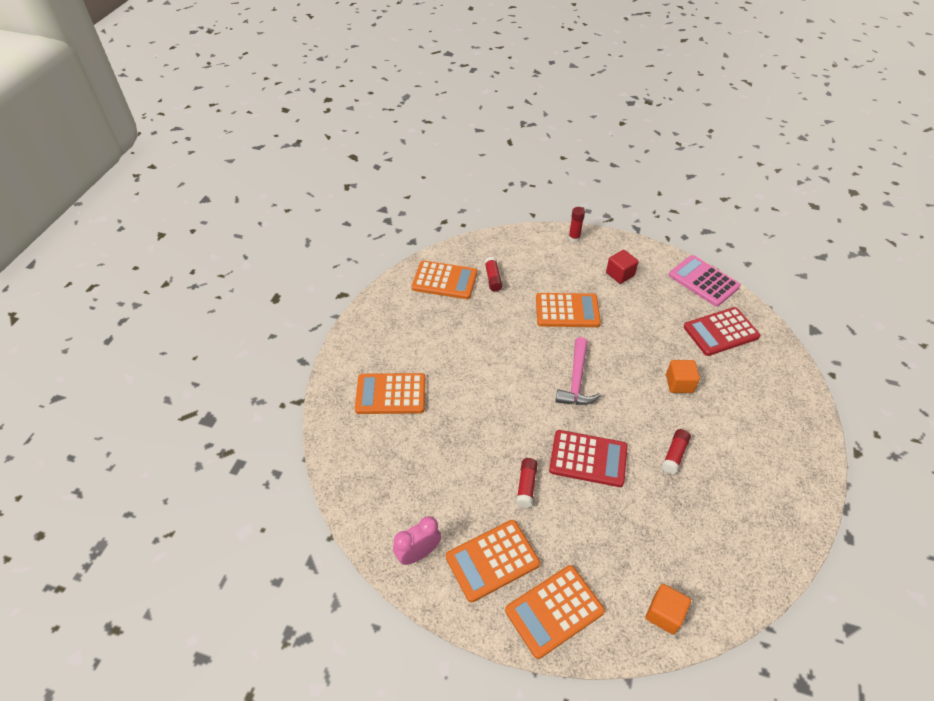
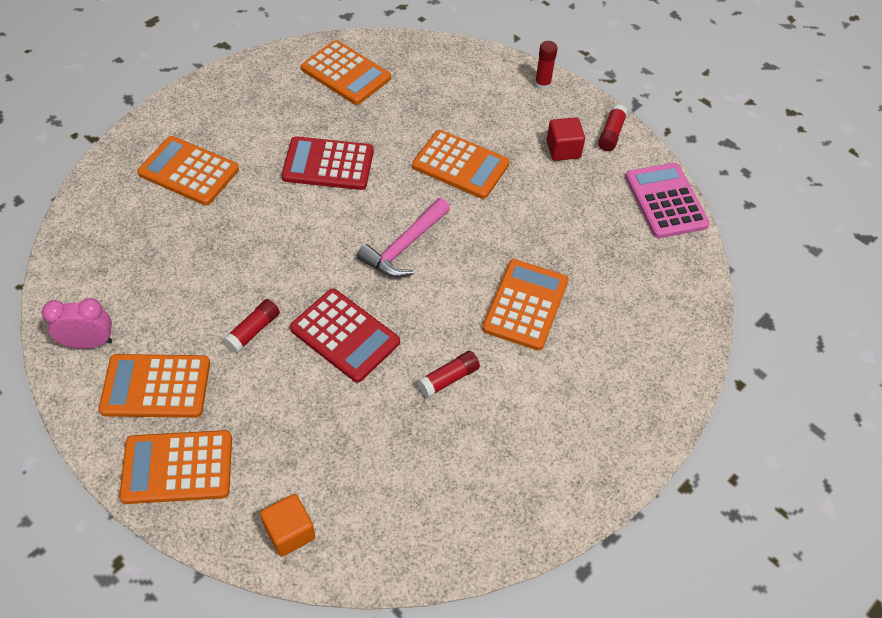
camera: 25 degrees right, 5 degrees up
red glue stick [485,257,503,292] -> red glue stick moved to [598,104,628,151]
orange cube [666,360,700,393] -> orange calculator [482,259,568,351]
red calculator [684,307,760,356] -> red calculator moved to [282,136,374,190]

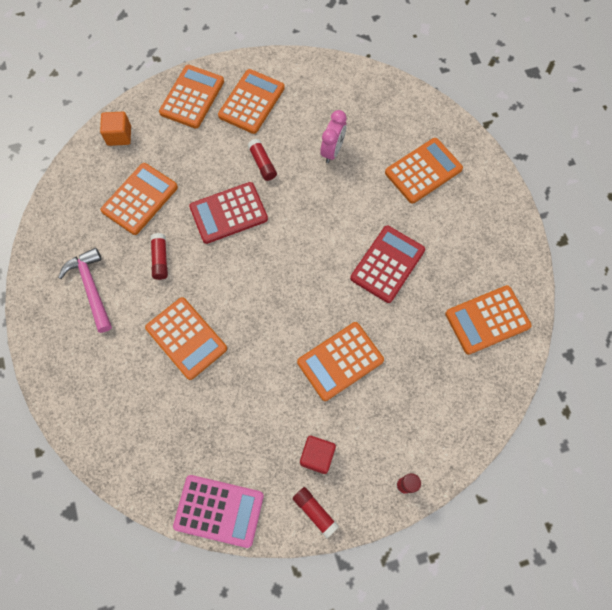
camera: 120 degrees right, 15 degrees up
pink clock [42,298,112,349] -> pink clock moved to [320,110,347,163]
pink hammer [357,198,450,278] -> pink hammer moved to [58,248,112,333]
none -> orange calculator [101,163,178,235]

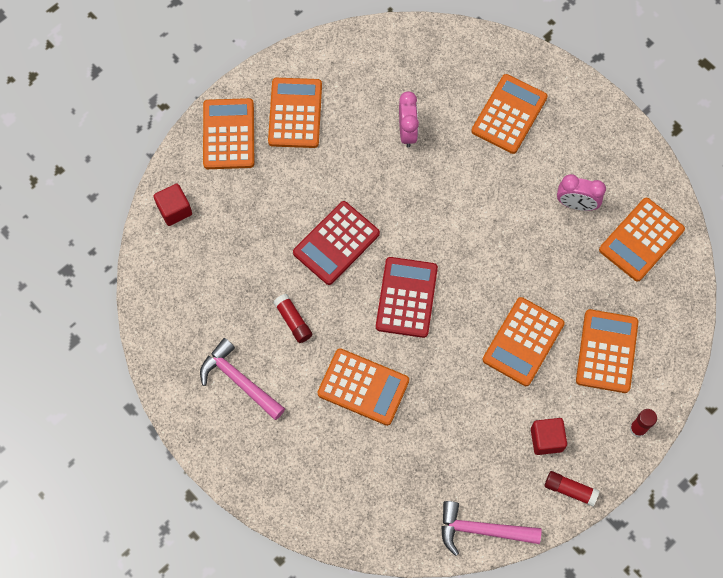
camera: 25 degrees left, 0 degrees up
orange cube [100,112,131,146] -> red cube [153,184,192,226]
orange calculator [101,163,178,235] -> orange calculator moved to [576,309,638,393]
pink calculator [173,475,264,548] -> pink hammer [441,501,541,556]
red glue stick [247,139,277,181] -> none
red calculator [350,226,425,303] -> red calculator moved to [376,257,438,338]
none -> pink clock [557,174,606,211]

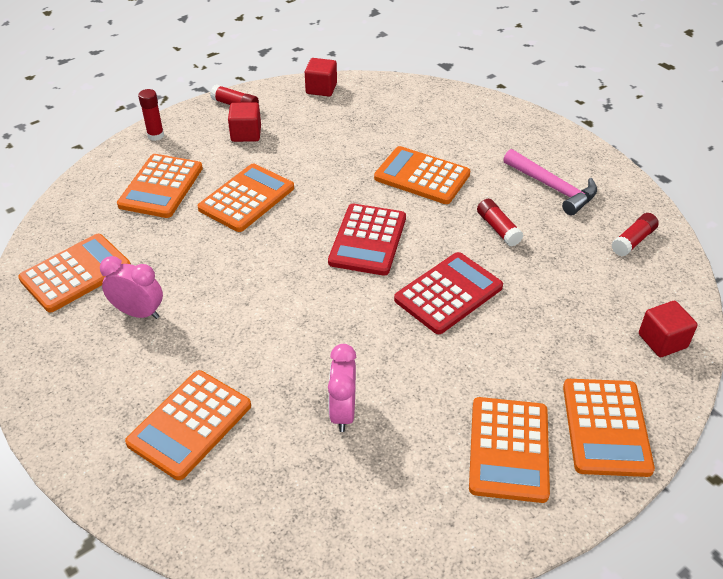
camera: 175 degrees left, 25 degrees down
pink hammer [441,501,541,556] -> red cube [305,58,337,97]
none -> red glue stick [611,213,659,256]

